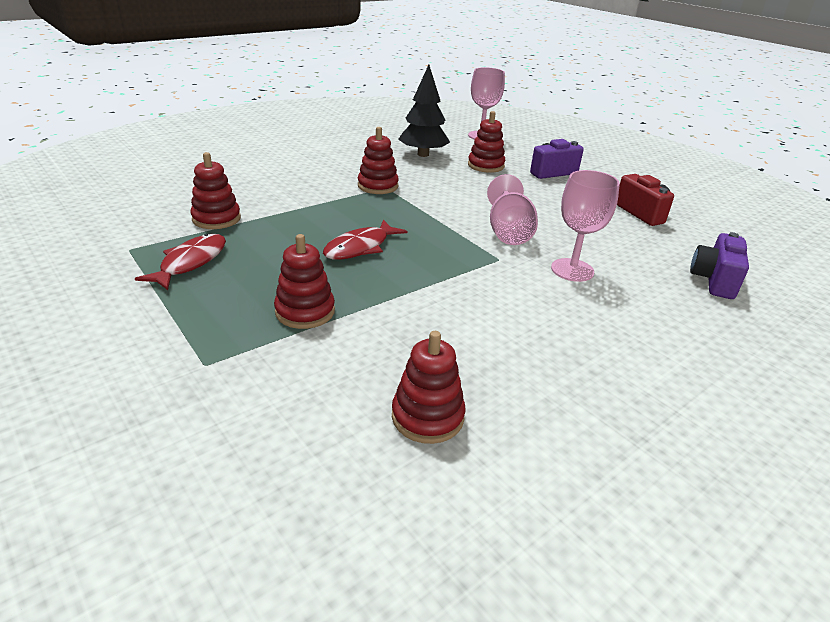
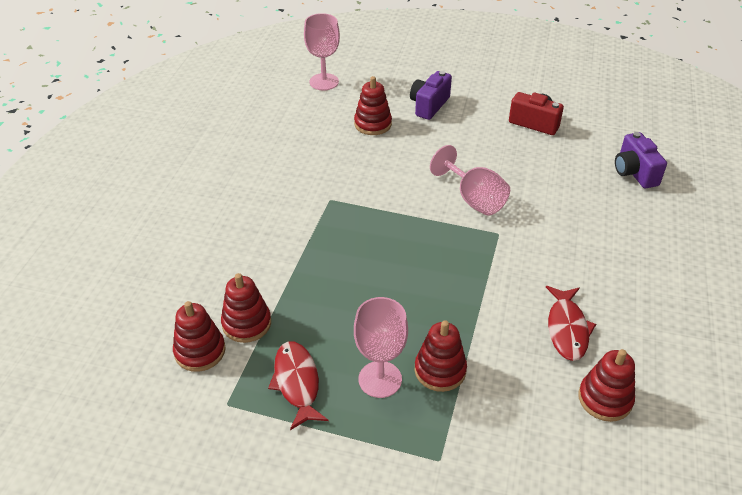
camera: 35 degrees left, 10 degrees up
red fish [323,220,407,260] -> red fish moved to [546,286,596,361]
red stacking toy [358,127,399,194] -> red stacking toy moved to [173,301,226,372]
black tree [398,65,450,157] -> none
pink goblet [551,170,620,282] -> pink goblet moved to [354,297,408,398]

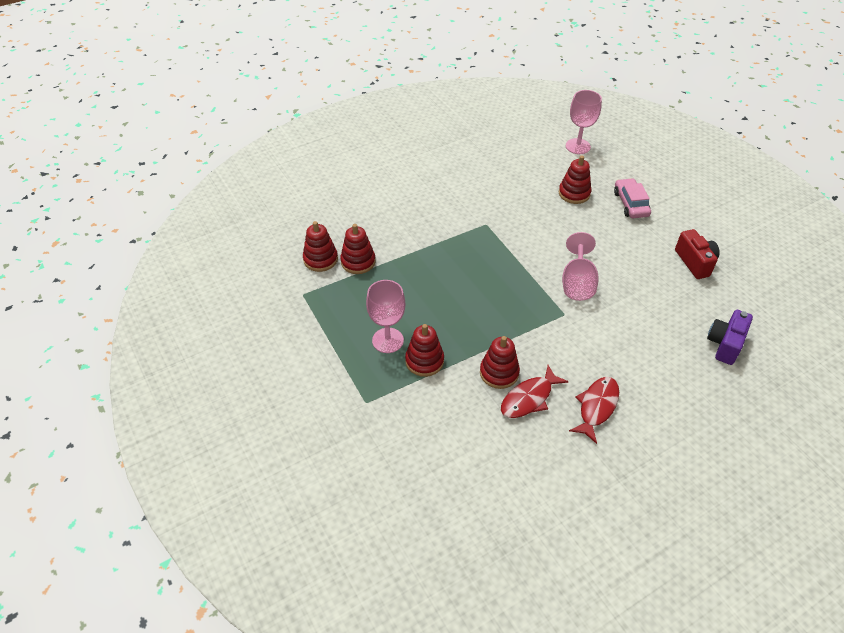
camera: 45 degrees right, 5 degrees up
red fish [268,341,328,430] -> red fish moved to [569,377,619,444]
purple camera [410,71,452,120] -> pink car [614,178,651,218]
red stacking toy [578,349,635,422] -> red stacking toy moved to [480,336,520,389]

